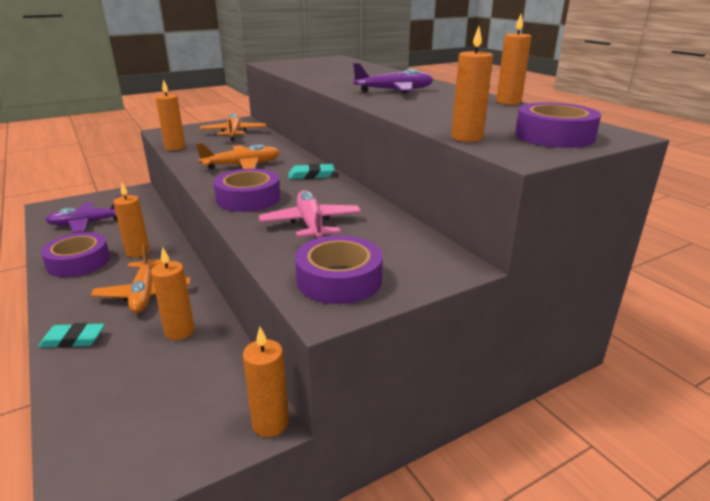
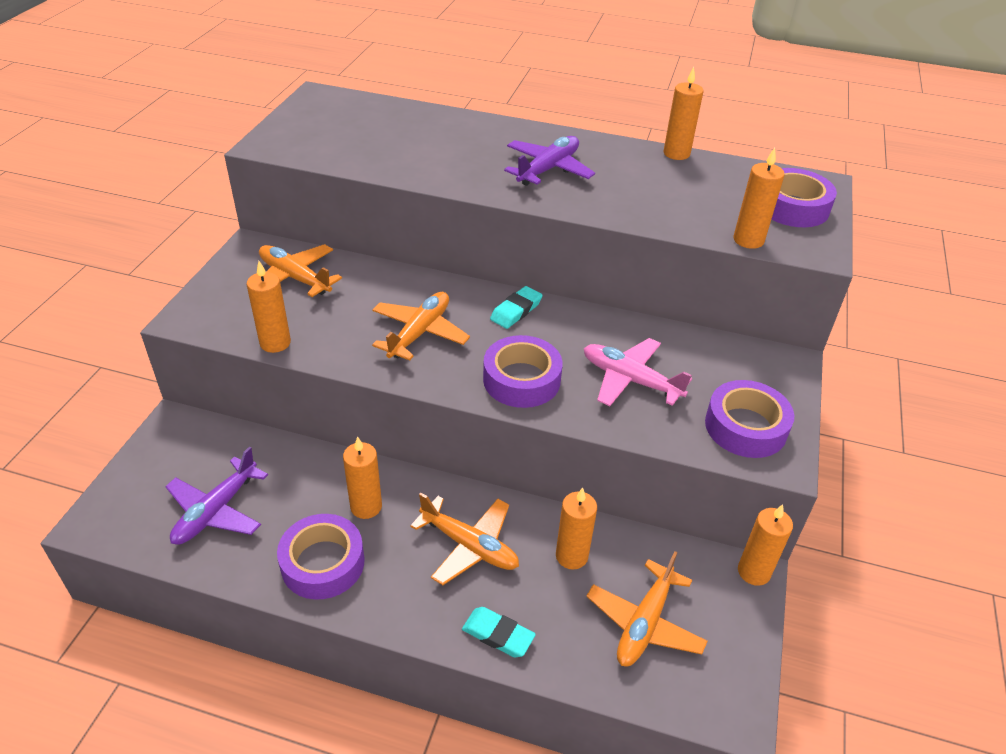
camera: 45 degrees left, 15 degrees up
turquoise eraser [38,323,105,348] -> turquoise eraser turned 75 degrees clockwise [462,607,536,658]
none -> orange plane [586,551,708,667]

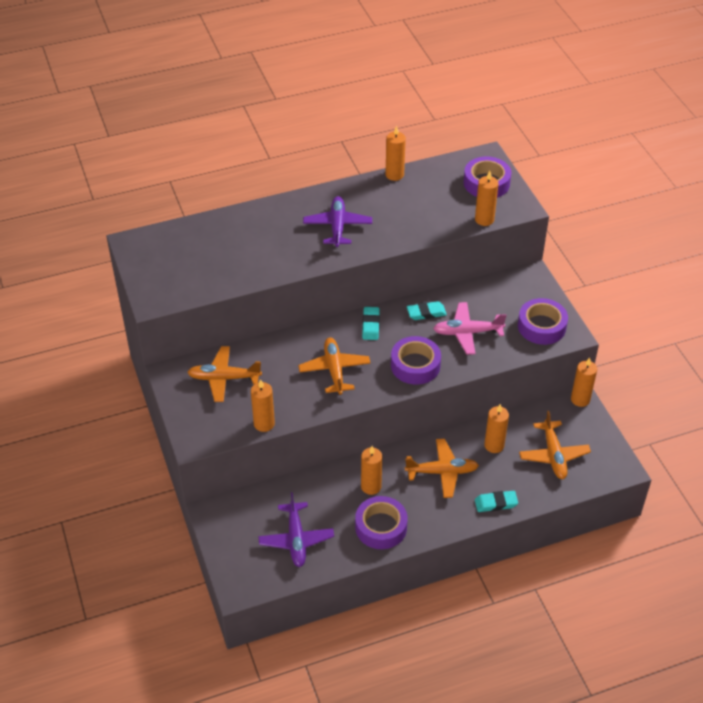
camera: 35 degrees left, 5 degrees up
none -> turquoise eraser [407,301,447,320]

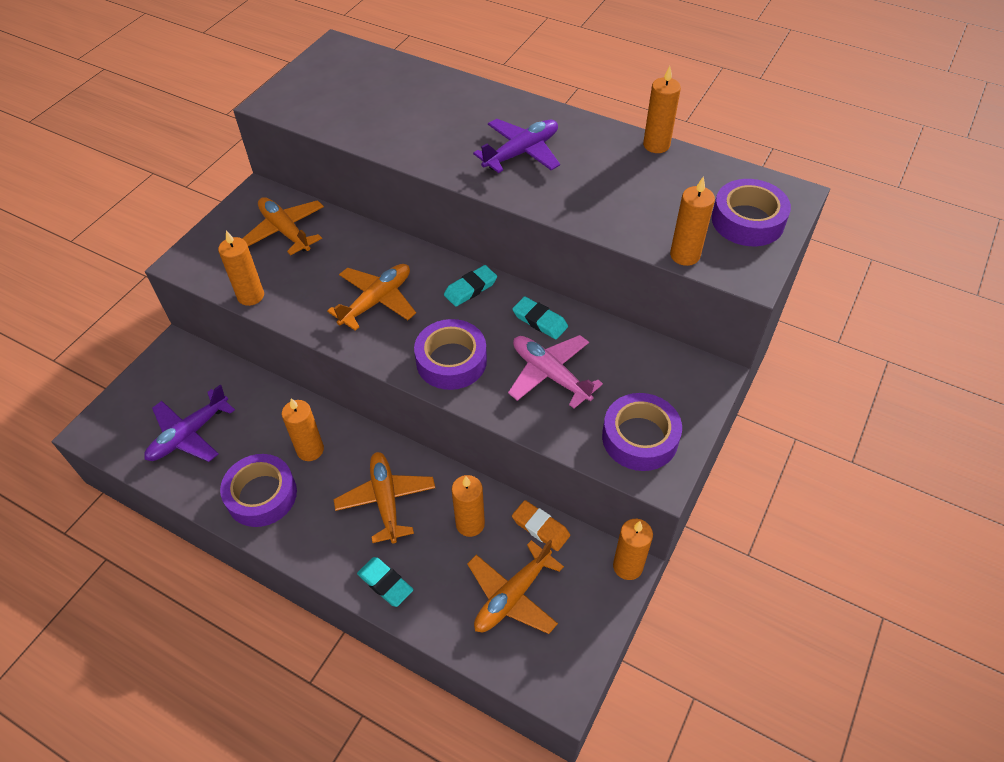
camera: 50 degrees right, 5 degrees up
orange plane [405,439,479,498] -> orange plane turned 150 degrees counterclockwise [334,452,435,544]
none -> orange eraser [512,500,570,551]

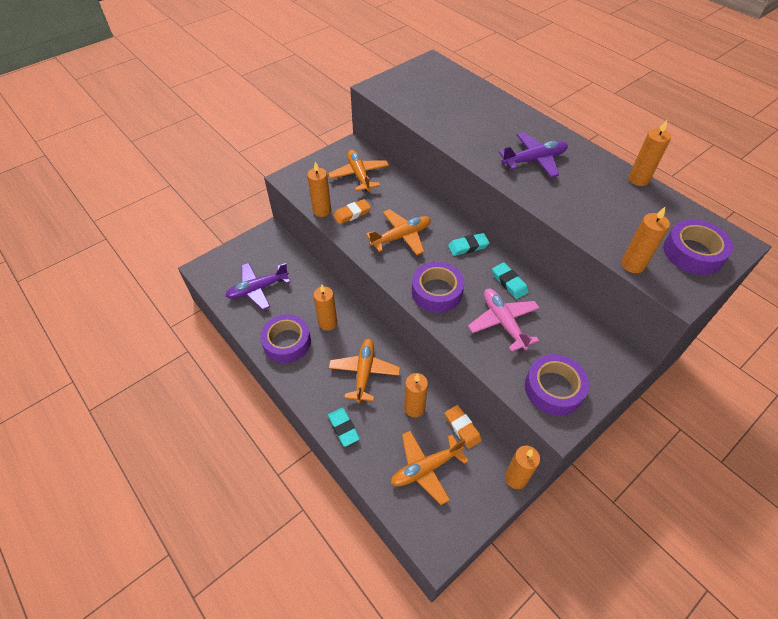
camera: 20 degrees right, 0 degrees up
none -> orange eraser [333,199,371,225]

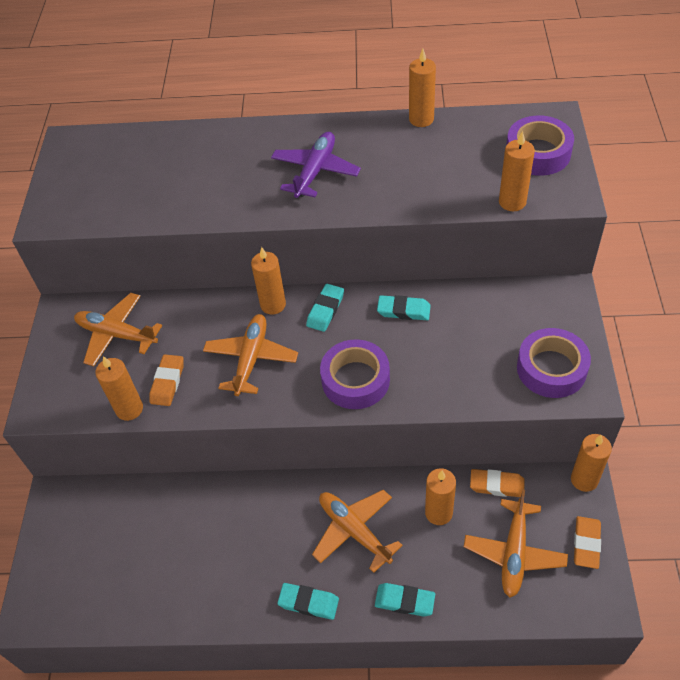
camera: 45 degrees left, 0 degrees up
purple plane [225,263,290,310] -> none
purple tape [260,314,311,363] -> none
orange candle [313,285,337,331] -> orange candle moved to [251,247,286,315]
pink plane [468,289,540,352] -> none
none -> turquoise eraser [277,583,339,620]
none -> orange eraser [574,516,601,569]

